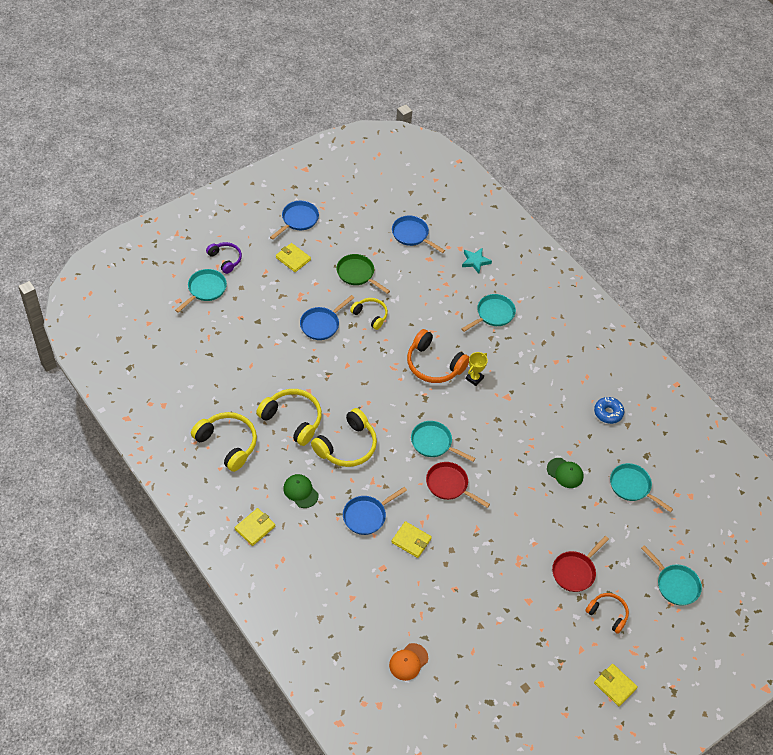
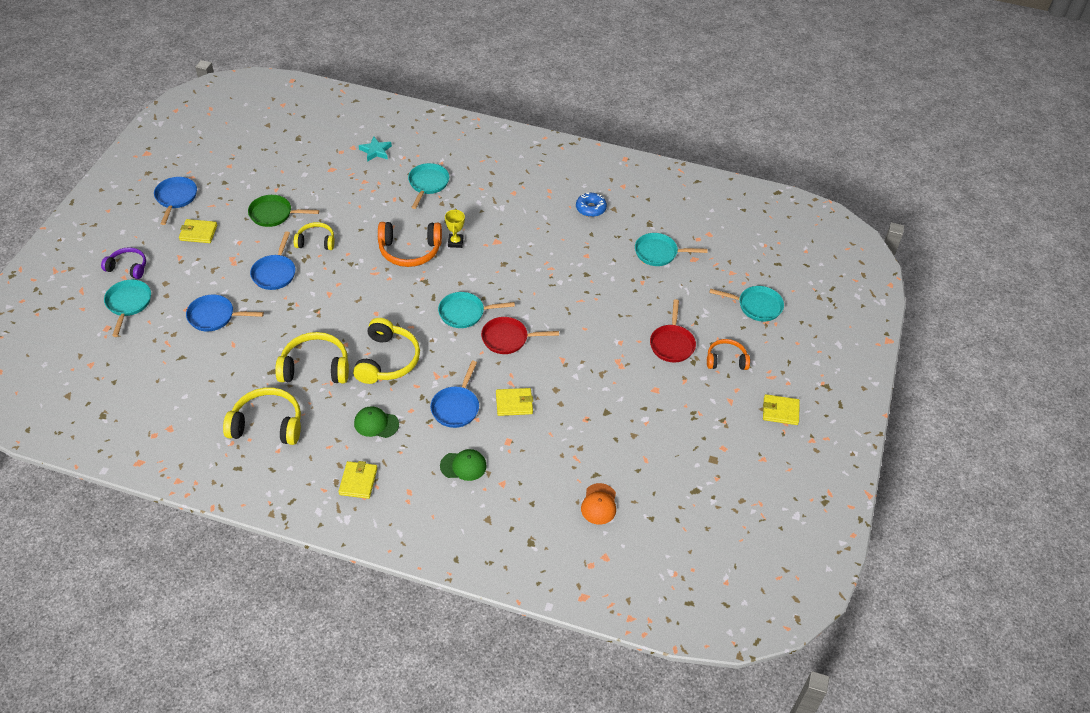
camera: 35 degrees left, 5 degrees down
blue pan [392,216,445,253] -> blue pan moved to [186,294,264,331]
green cap [547,458,584,488] -> green cap moved to [440,449,487,481]

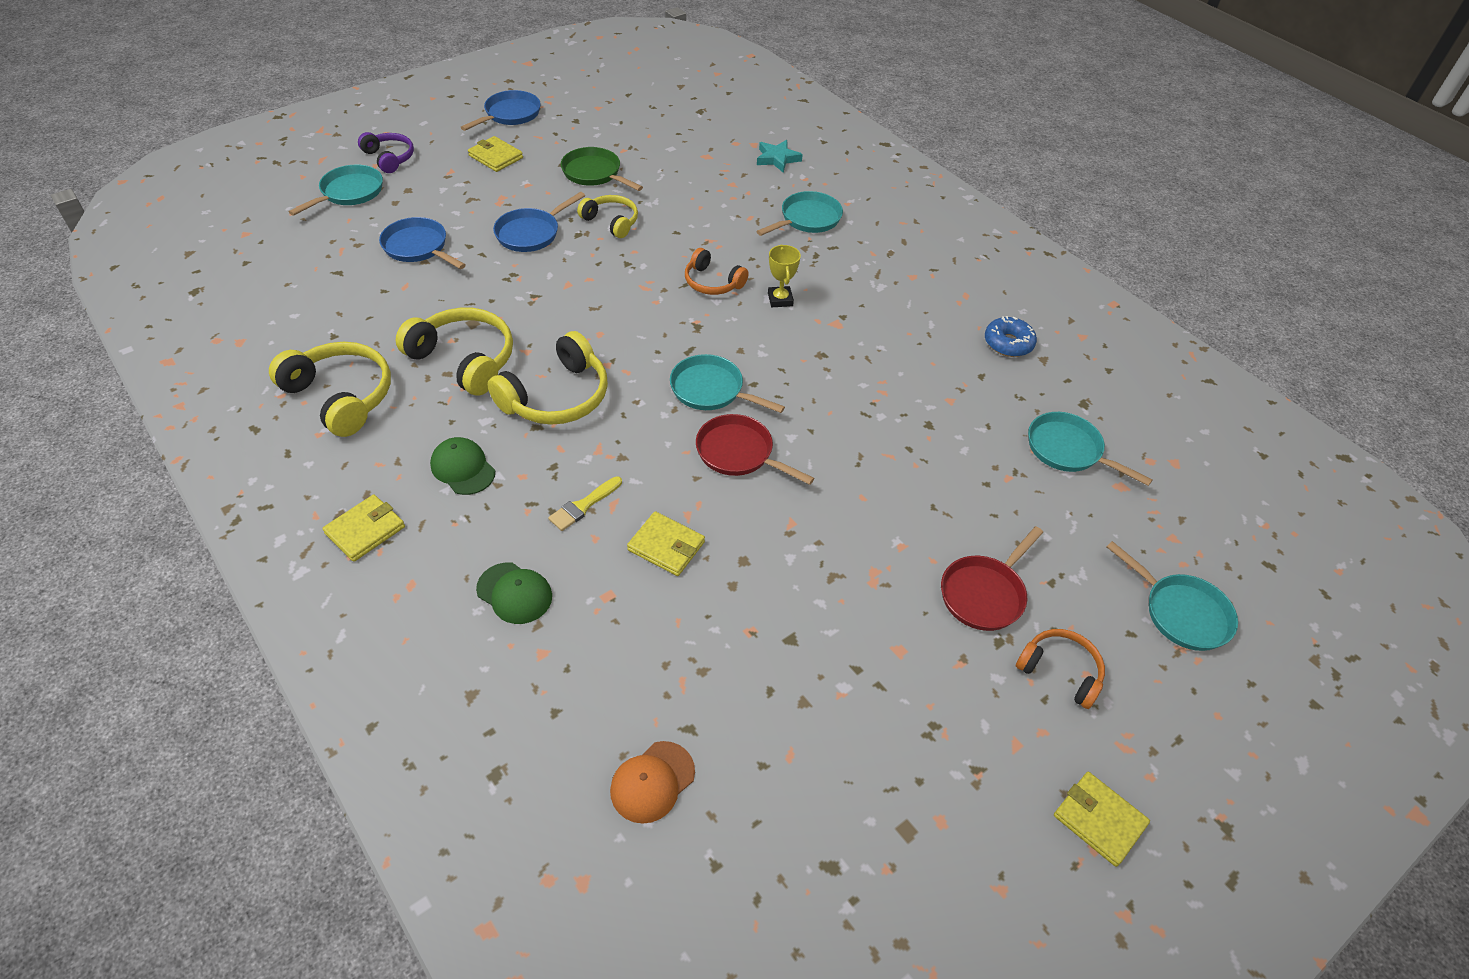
camera: 35 degrees right, 0 degrees up
orange headphones [378,222,442,267] -> orange headphones [685,248,749,295], size x0.61
blue pan [430,361,479,428] -> yellow brush [548,476,622,531]
yellow trophy [445,209,465,248] -> yellow trophy turned 45 degrees counterclockwise [768,244,801,307]

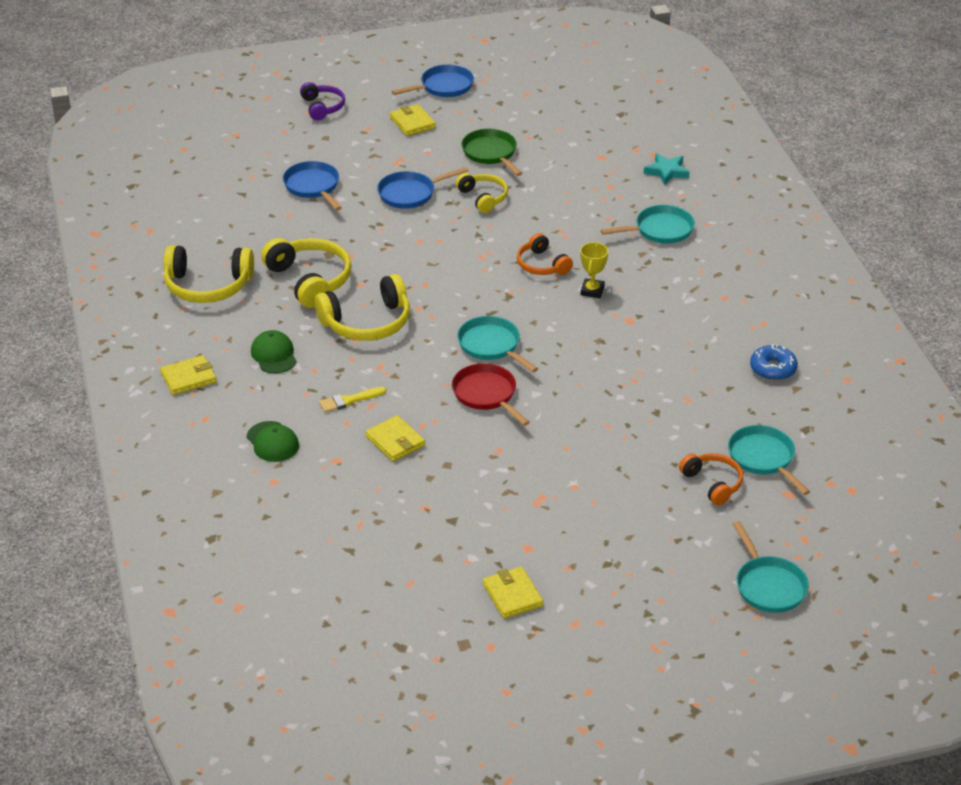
camera: 25 degrees right, 10 degrees down
yellow headphones [269,342,391,437] -> yellow headphones turned 120 degrees clockwise [163,245,254,303]
turquoise pan [289,164,383,216] -> none
orange cap [610,741,695,824] -> none
red pan [941,526,1043,631] -> none
orange headphones [1016,629,1105,709] -> orange headphones moved to [679,453,743,505]
yellow wallet [1054,772,1150,867] -> yellow wallet moved to [483,566,543,619]

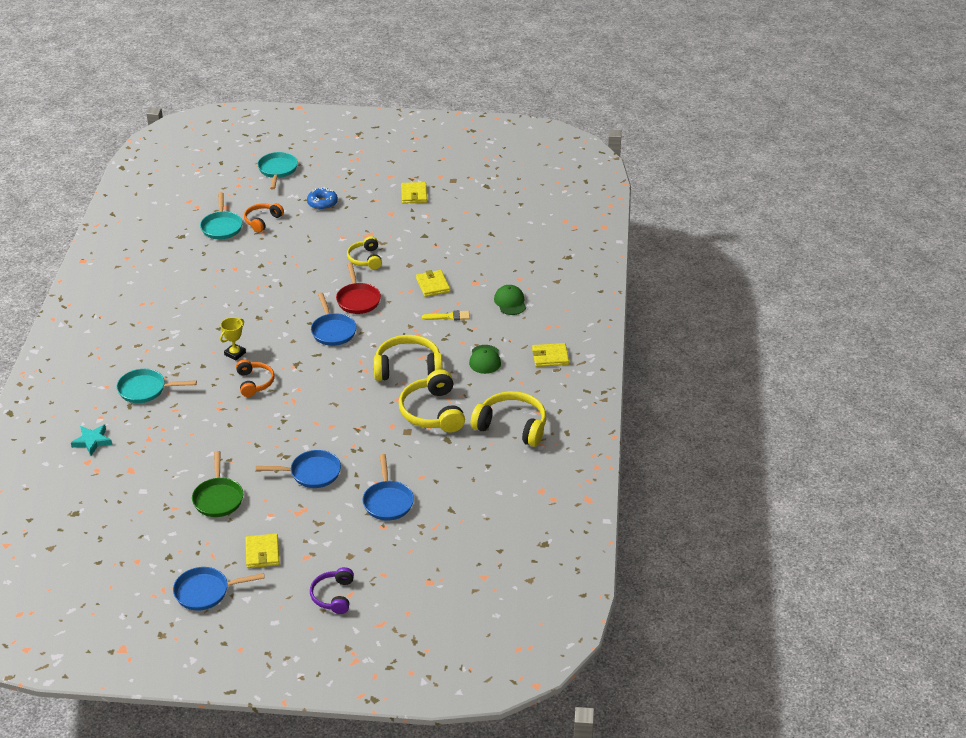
camera: 160 degrees left, 0 degrees up
yellow headphones [456,173,508,213] -> yellow headphones moved to [347,236,382,269]
turquoise pan [457,316,538,372] -> blue pan [311,293,357,346]
orange headphones [679,453,743,505] -> orange headphones turned 45 degrees clockwise [244,203,284,233]
blue donut [750,344,798,381] -> blue donut moved to [307,187,338,210]

